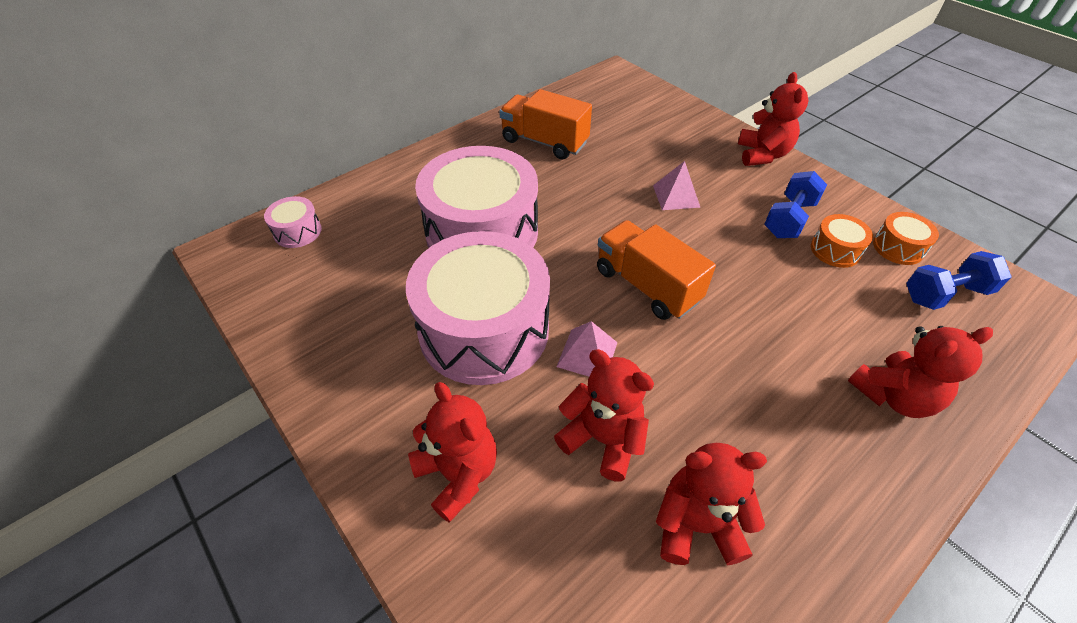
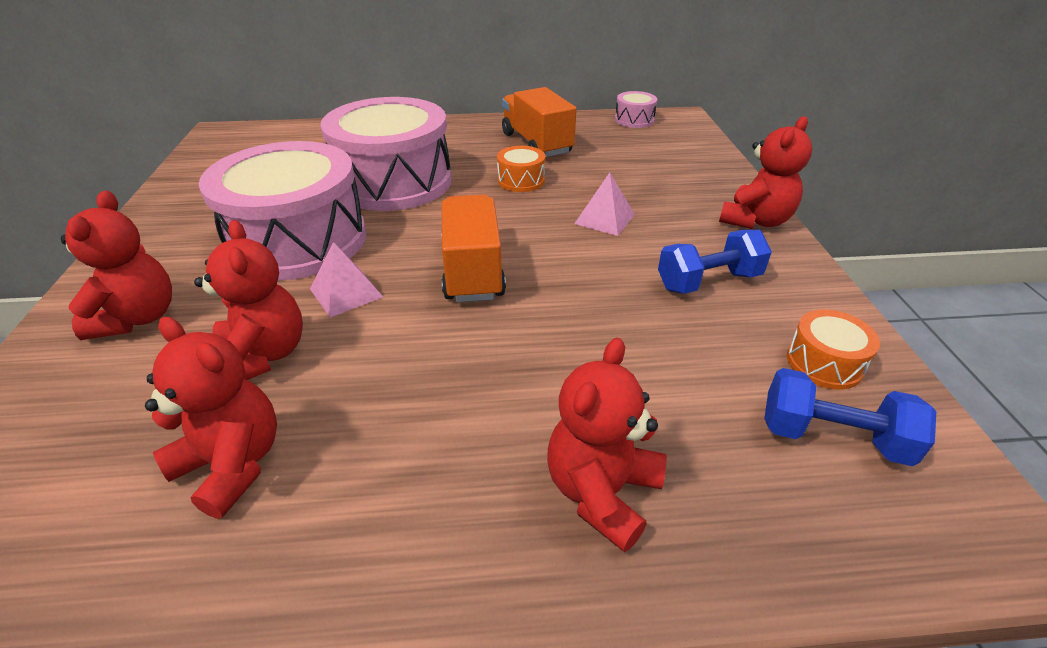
camera: 35 degrees right, 10 degrees down
pink drum [264,196,322,248] -> pink drum moved to [615,91,657,128]
orange drum [811,214,873,268] -> orange drum moved to [497,146,545,192]
red teddy bear [848,326,993,418] -> red teddy bear turned 105 degrees clockwise [547,337,667,553]

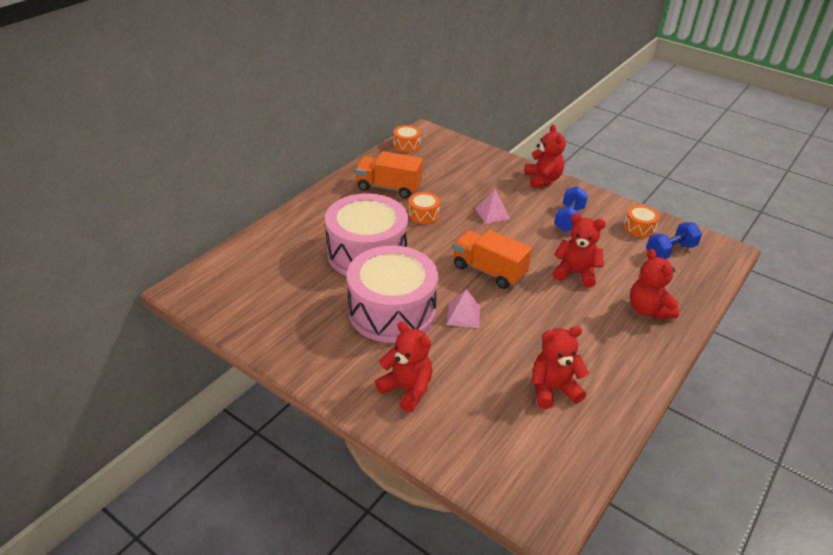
camera: 50 degrees left, 0 degrees up
red teddy bear [194,220,303,380] -> red teddy bear moved to [553,213,606,288]
pink drum [615,91,657,128] -> orange drum [393,125,421,152]

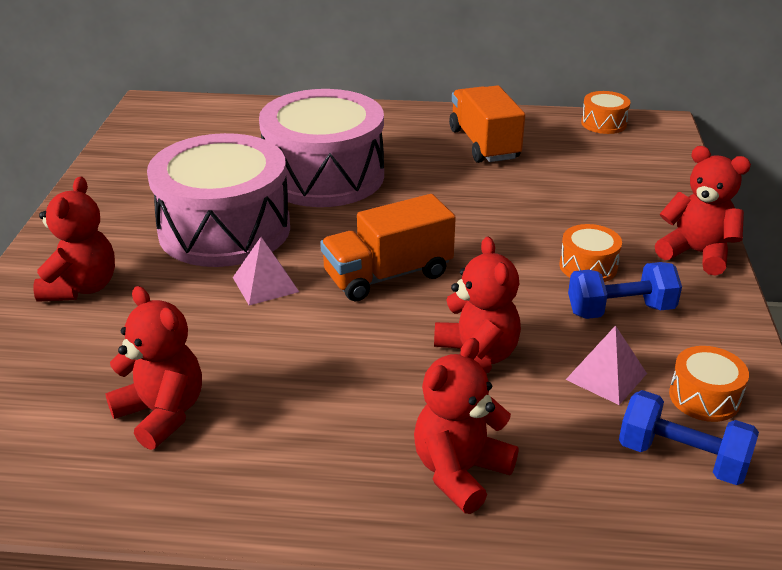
camera: 60 degrees right, 5 degrees down
orange drum [408,192,440,224] -> orange drum moved to [559,224,622,282]
orange truck [453,230,532,289] -> orange truck turned 120 degrees counterclockwise [320,194,456,301]
pink pyramid [475,189,510,224] -> pink pyramid moved to [566,325,647,405]
red teddy bear [525,124,566,188] -> red teddy bear turned 105 degrees counterclockwise [655,146,751,276]

